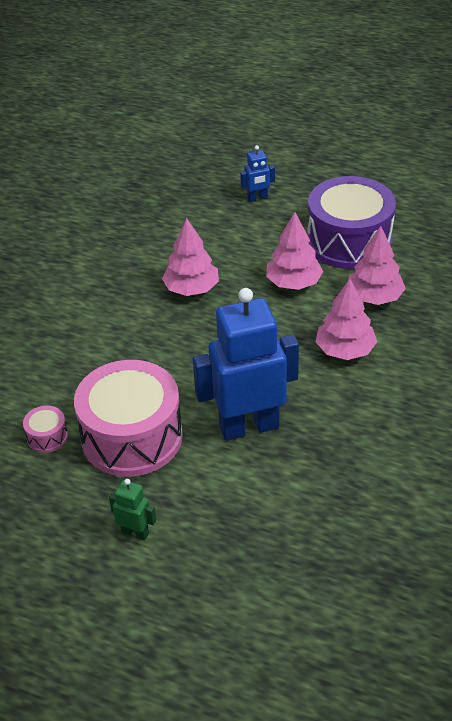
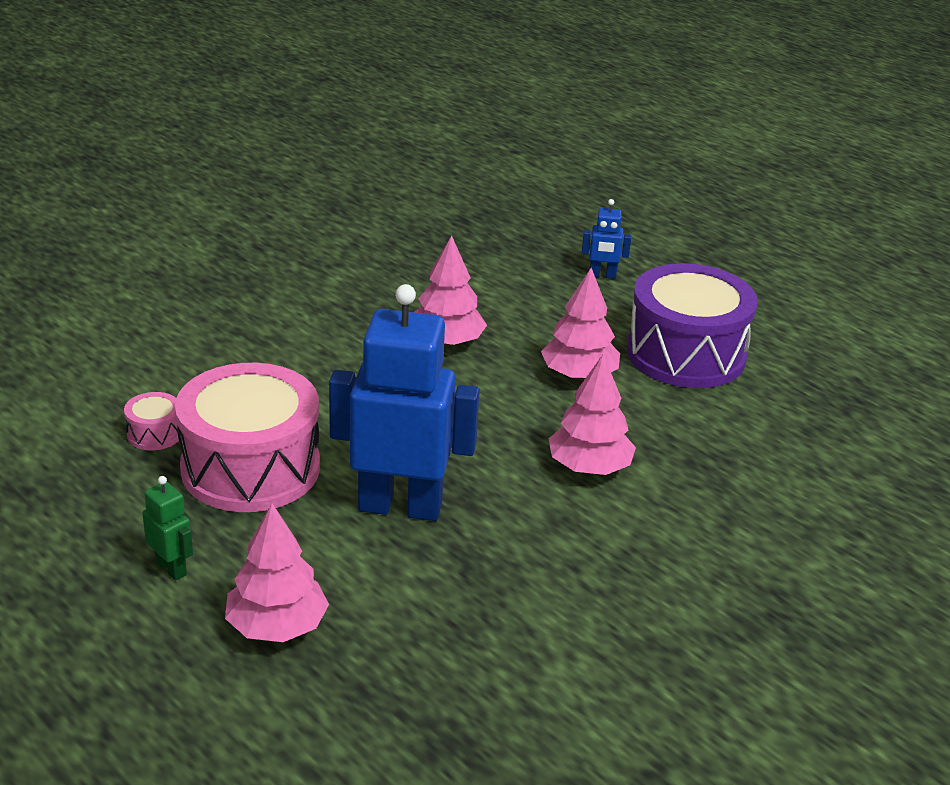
camera: 20 degrees right, 10 degrees down
pink tree [348,226,406,305] -> pink tree moved to [225,504,329,642]

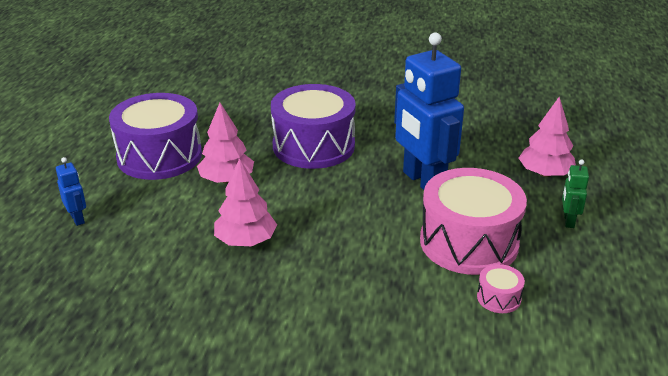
camera: 125 degrees left, 0 degrees up
pink tree [548,354,636,475] -> purple drum [271,84,356,169]

